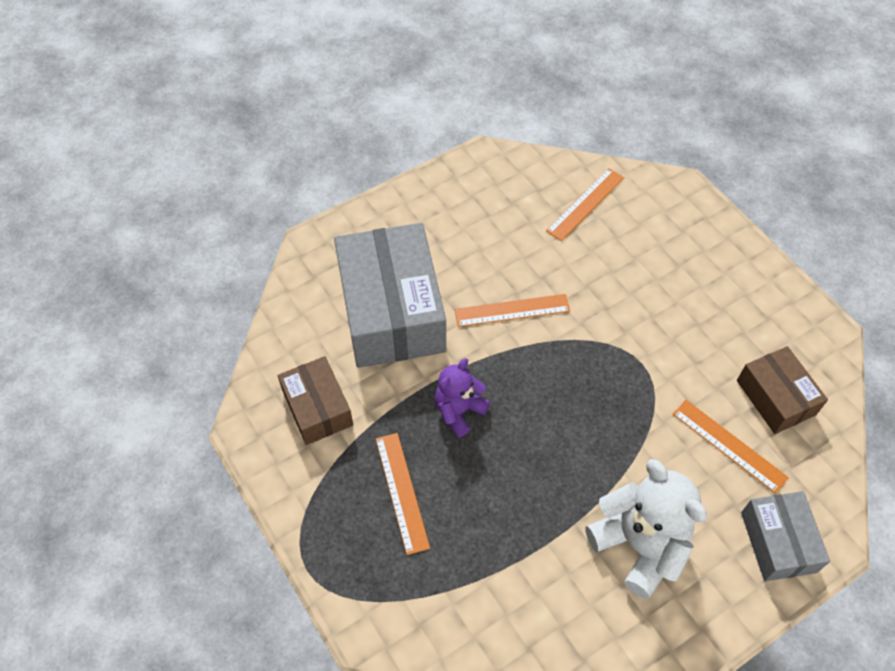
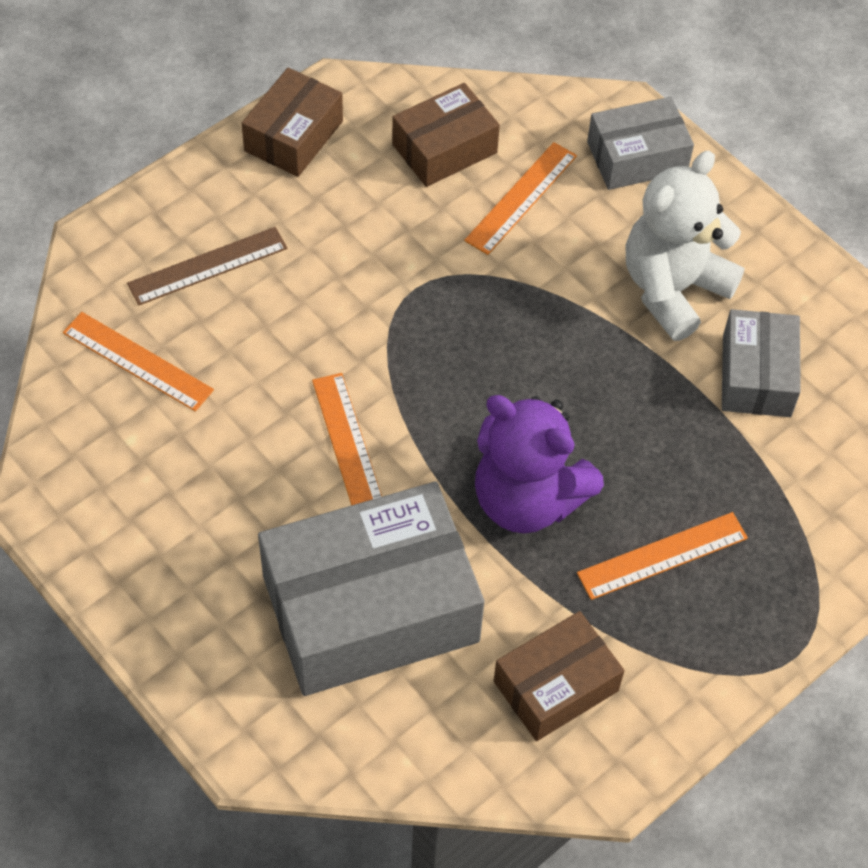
camera: 100 degrees left, 0 degrees up
purple teddy bear [435,358,490,437] -> purple teddy bear [475,395,604,533], size x1.67
none -> brown ruler [127,227,287,306]
none -> brown box [242,68,343,177]
none -> grey box [722,309,801,417]

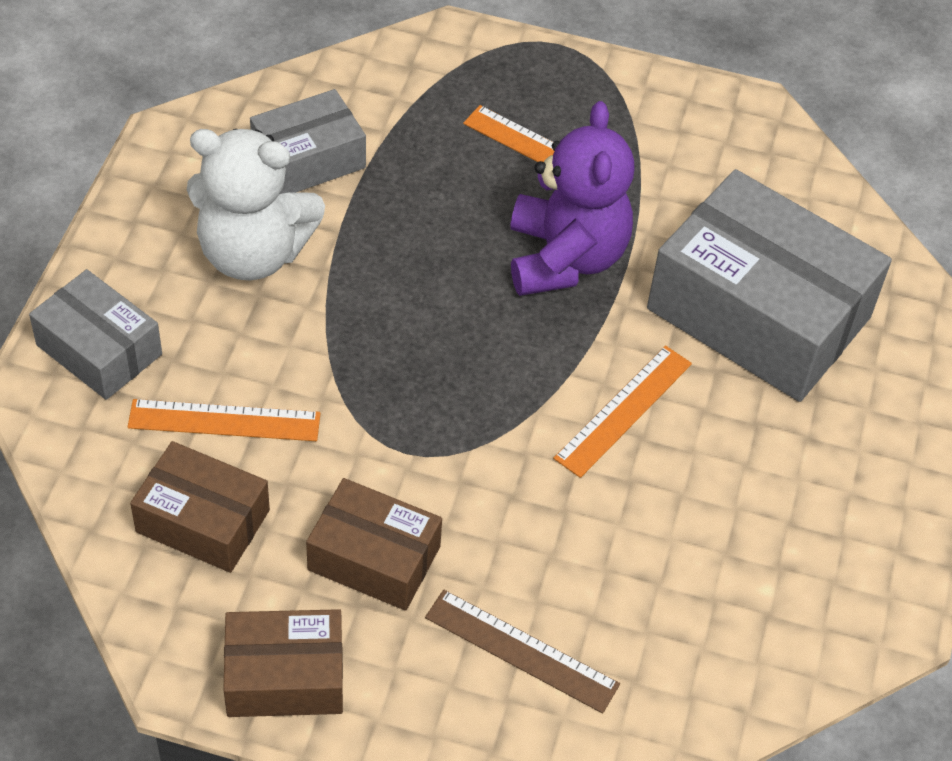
camera: 125 degrees left, 5 degrees down
orange ruler [63,312,214,412] -> none
brown box [494,611,625,741] -> brown box moved to [306,478,442,611]

